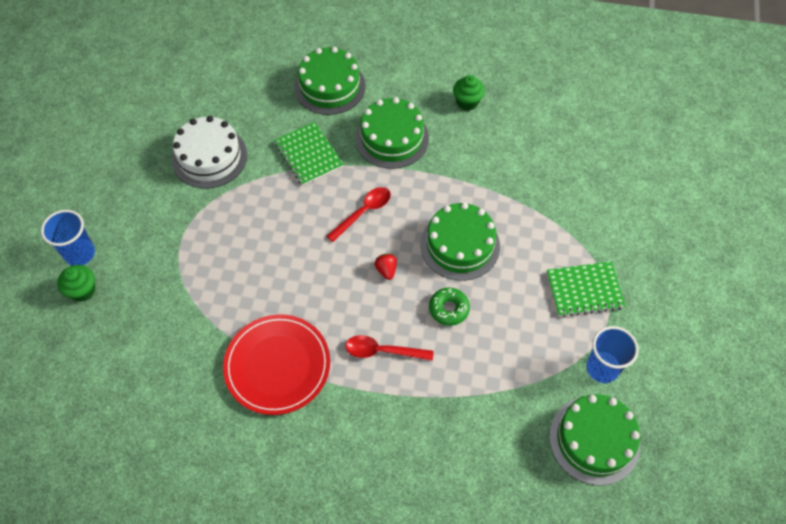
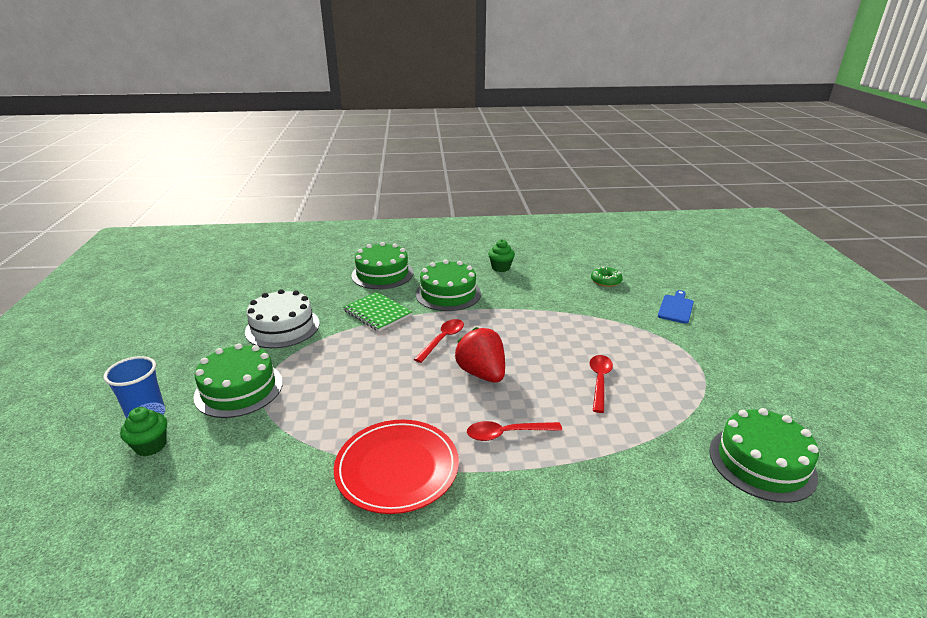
camera: 15 degrees left, 30 degrees down
red strawberry [374,254,397,280] -> red strawberry [455,327,505,383], size x2.20
green cake [421,202,500,281] -> green cake moved to [193,343,283,418]
green donut [429,288,470,326] -> green donut moved to [591,267,623,287]
green notebook [547,261,626,317] -> none
blue cup [586,326,639,383] -> none
none -> red spoon [590,355,613,413]
none -> blue cutting board [658,290,694,324]

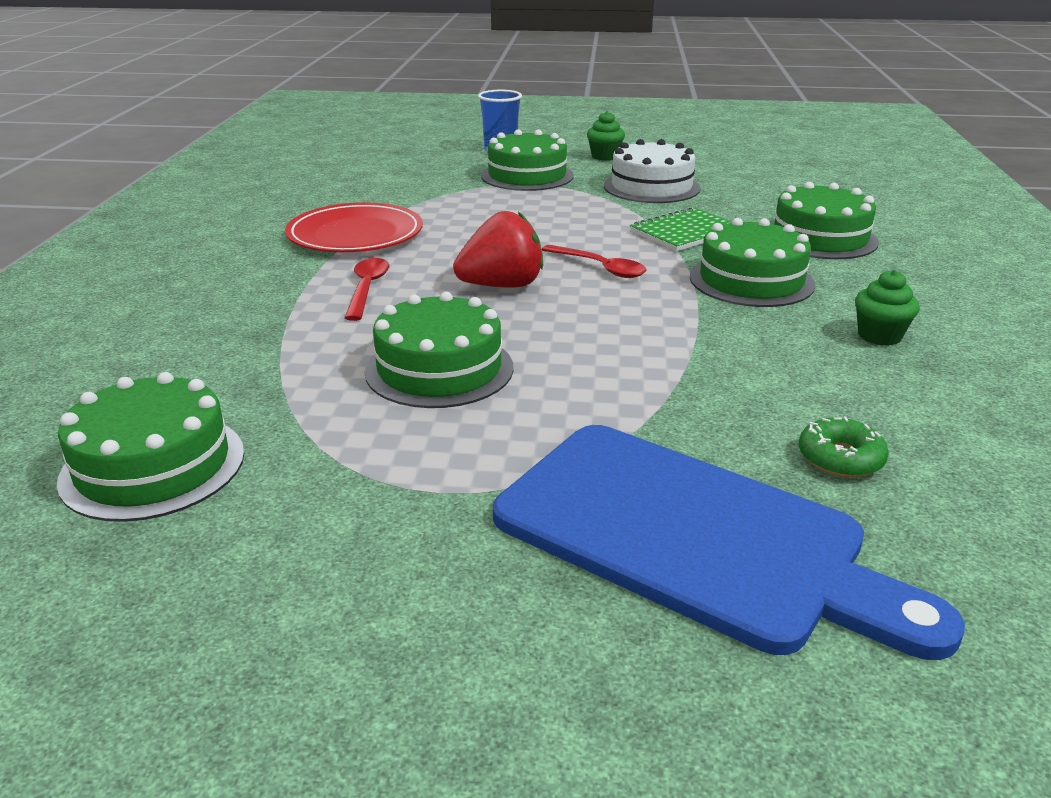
camera: 100 degrees right, 0 degrees up
green cupcake [120,407,167,456] -> green cupcake moved to [587,111,625,160]
red spoon [590,355,613,413] -> green cake [365,292,514,408]
blue cutting board [658,290,694,324] -> blue cutting board [493,425,965,660], size x2.49

